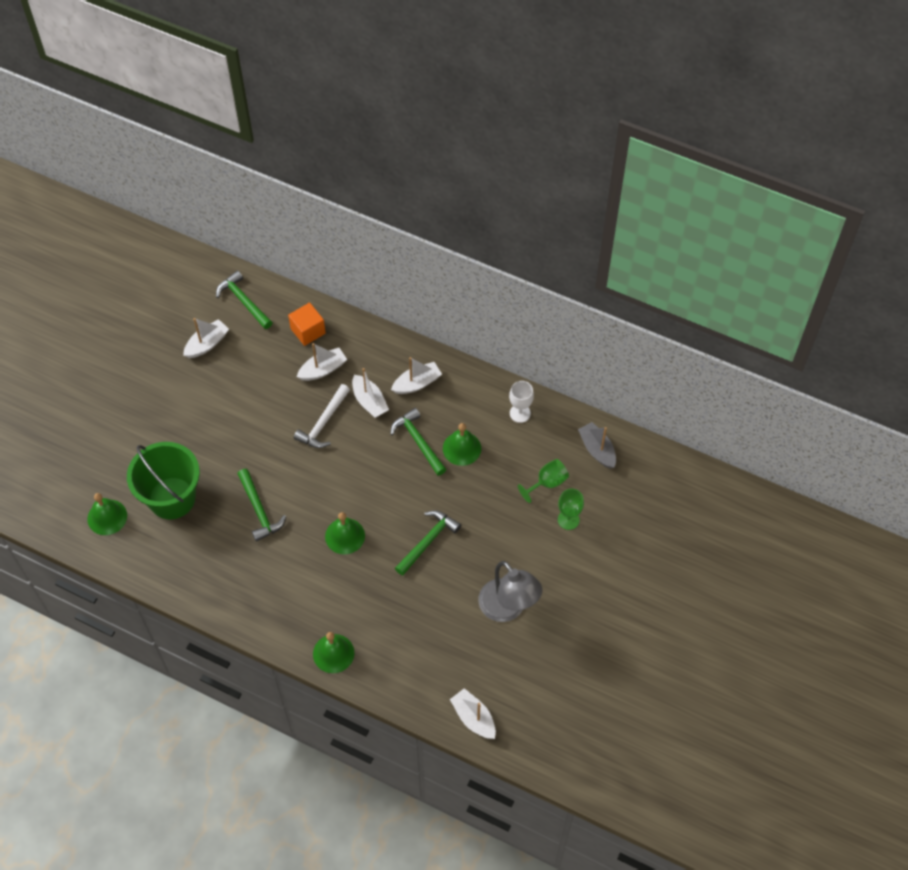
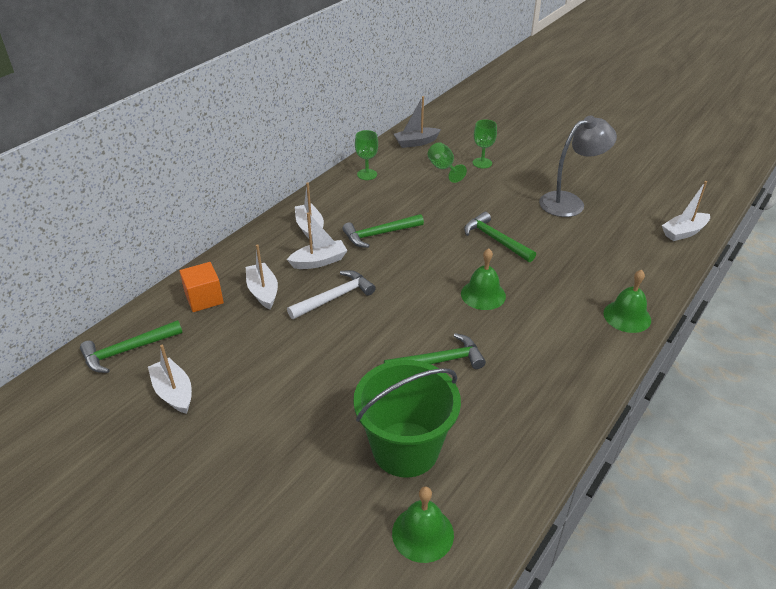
camera: 80 degrees left, 20 degrees down
white hammer [294,384,350,448] -> white hammer turned 75 degrees counterclockwise [287,270,375,319]
green bell [443,423,481,466] -> none
white goblet [509,381,534,423] -> green goblet [355,130,378,180]

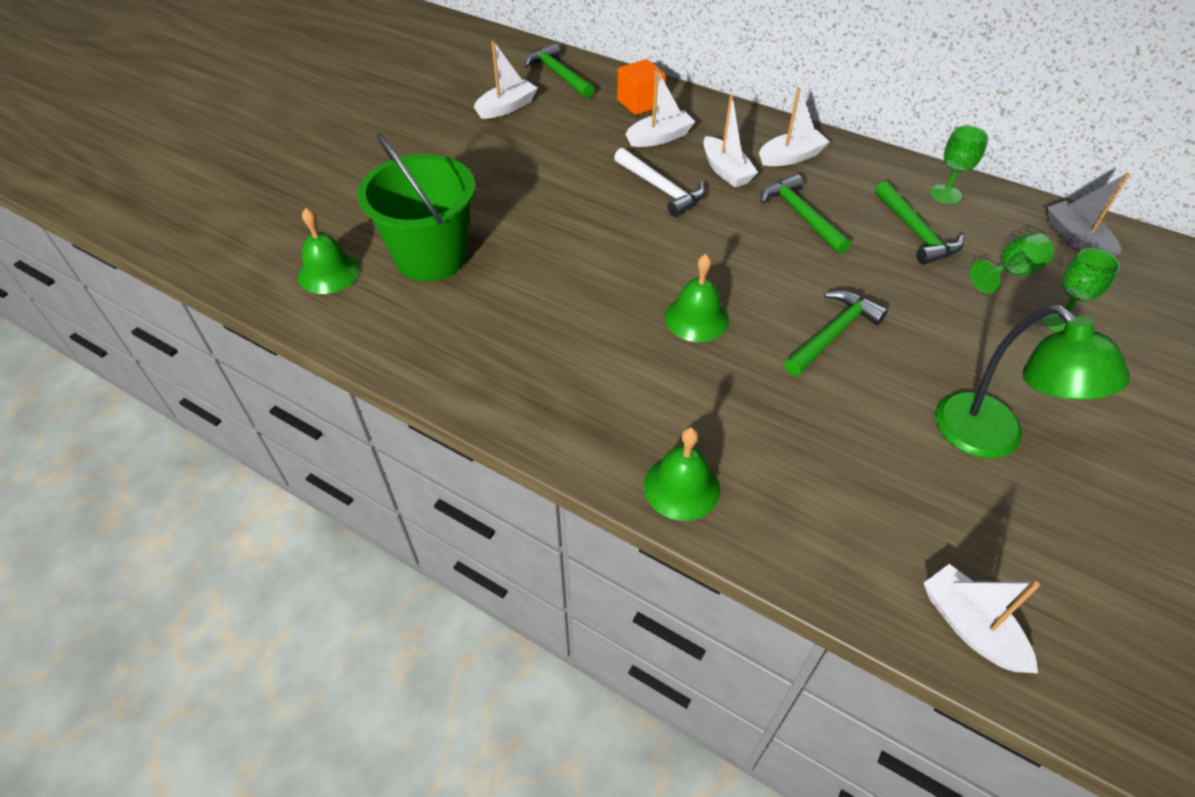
camera: 85 degrees right, 10 degrees up
green hammer [384,333,486,369] -> green hammer moved to [875,181,964,265]
grey lamp [539,116,617,217] -> green lamp [935,305,1130,459]

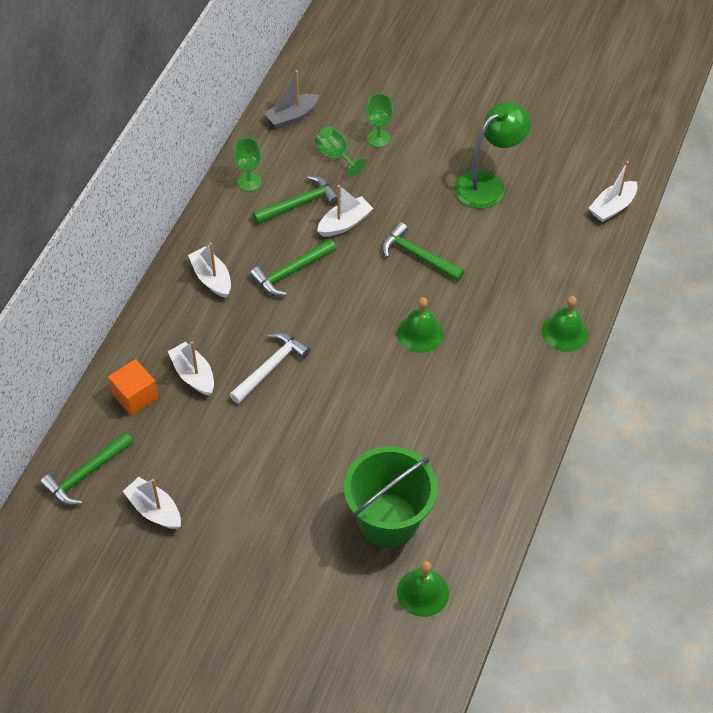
camera: 100 degrees left, 5 degrees up
white boat [703,95,758,188] -> white boat moved to [317,185,373,237]

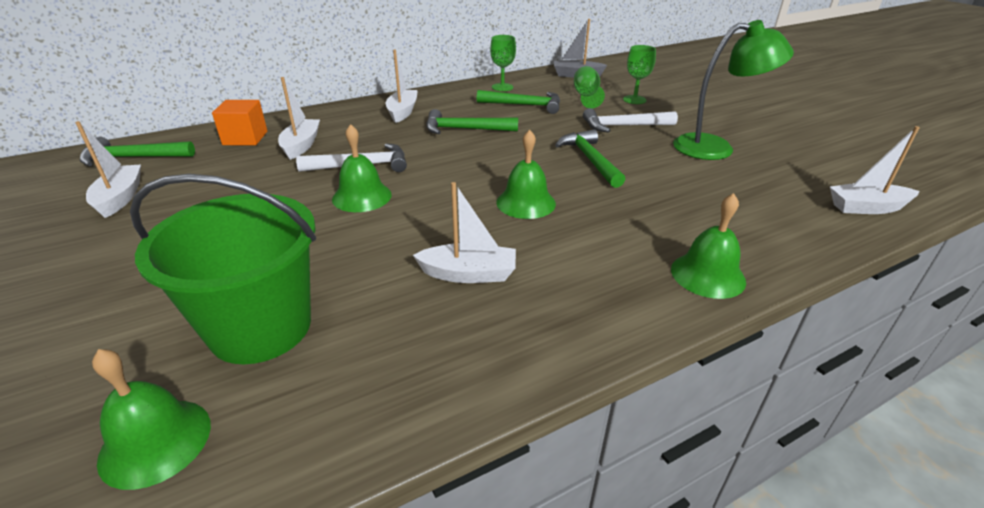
camera: 40 degrees right, 20 degrees down
white boat [317,185,373,237] -> white boat moved to [413,182,516,283]
none -> green bell [332,124,392,212]
none -> white hammer [583,108,678,132]

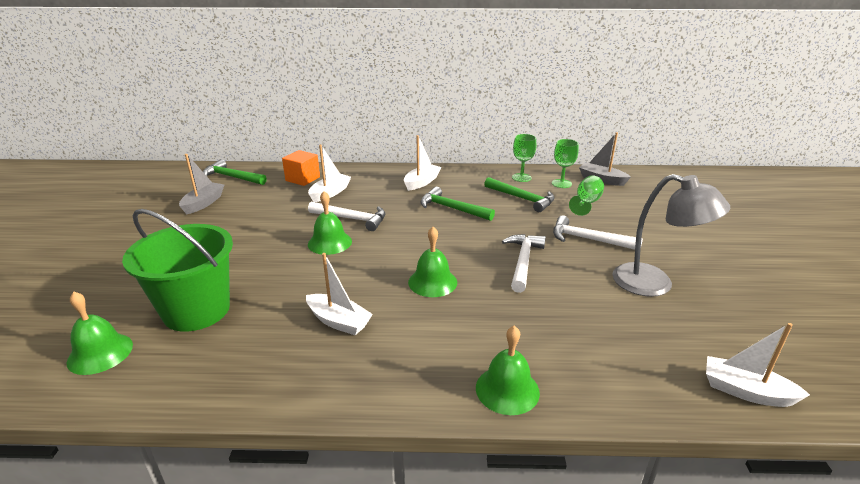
camera: 30 degrees right, 5 degrees down
white boat [75,121,141,218] -> grey boat [179,154,224,215]
green hammer [555,129,626,188] -> white hammer [502,234,546,293]
green goblet [623,45,656,104] -> green goblet moved to [552,139,579,188]
green lamp [673,20,794,160] -> grey lamp [612,174,731,297]

